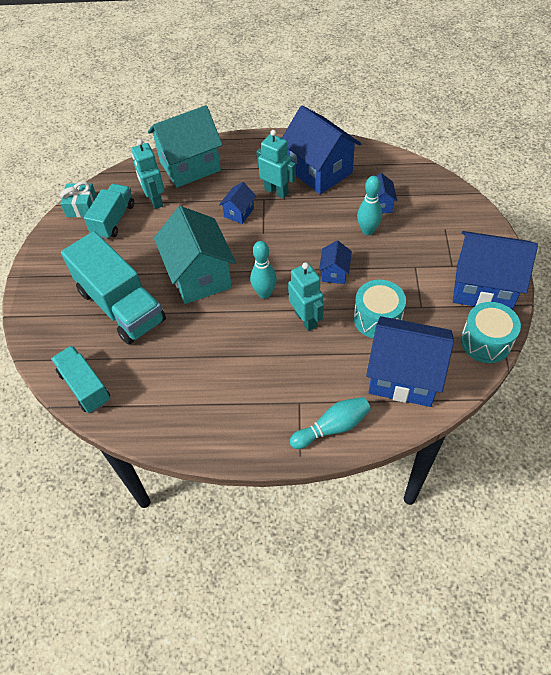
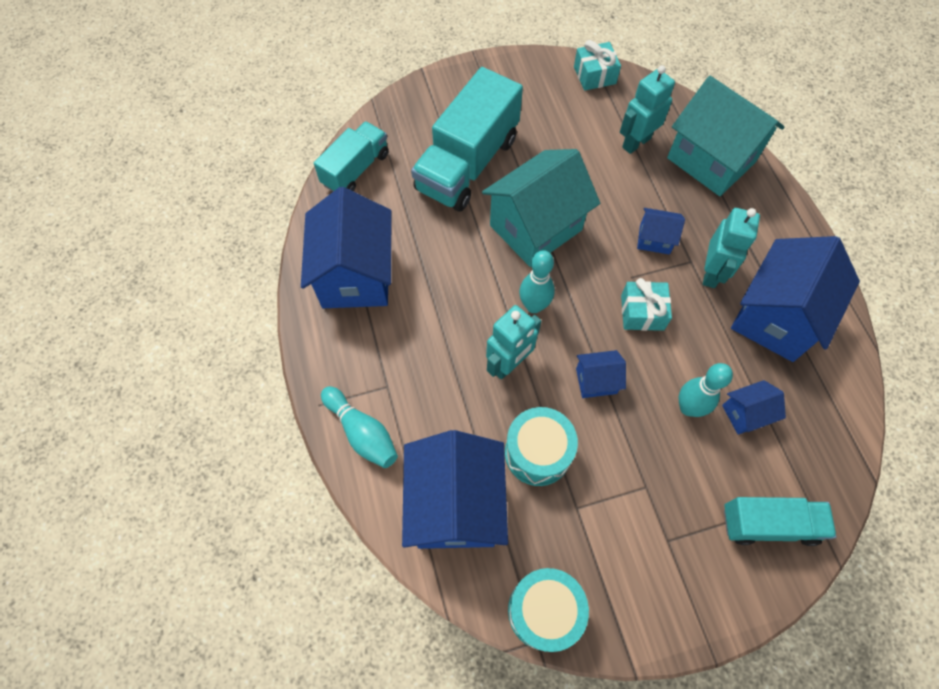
camera: 70 degrees right, 10 degrees up
turquoise truck [84,184,134,239] -> turquoise truck moved to [724,497,836,546]
blue house [453,231,538,310] -> blue house moved to [301,187,391,308]
none -> turquoise gift [621,278,672,331]

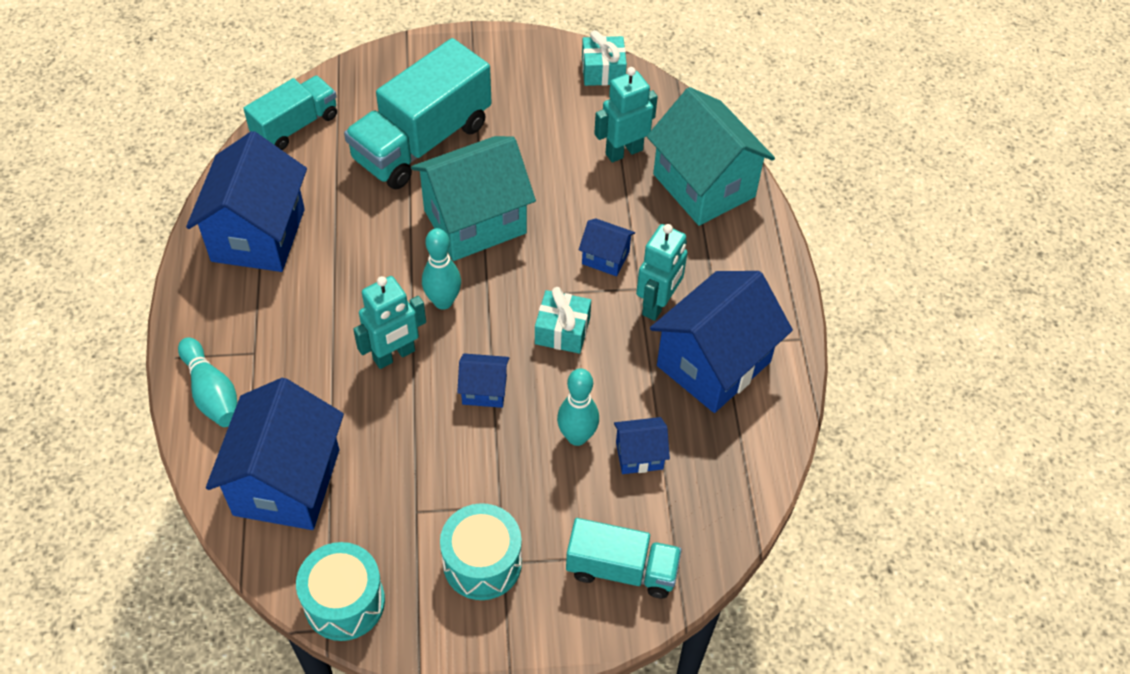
camera: 10 degrees right, 10 degrees down
turquoise drum [505,407,578,486] -> turquoise drum moved to [440,503,522,600]

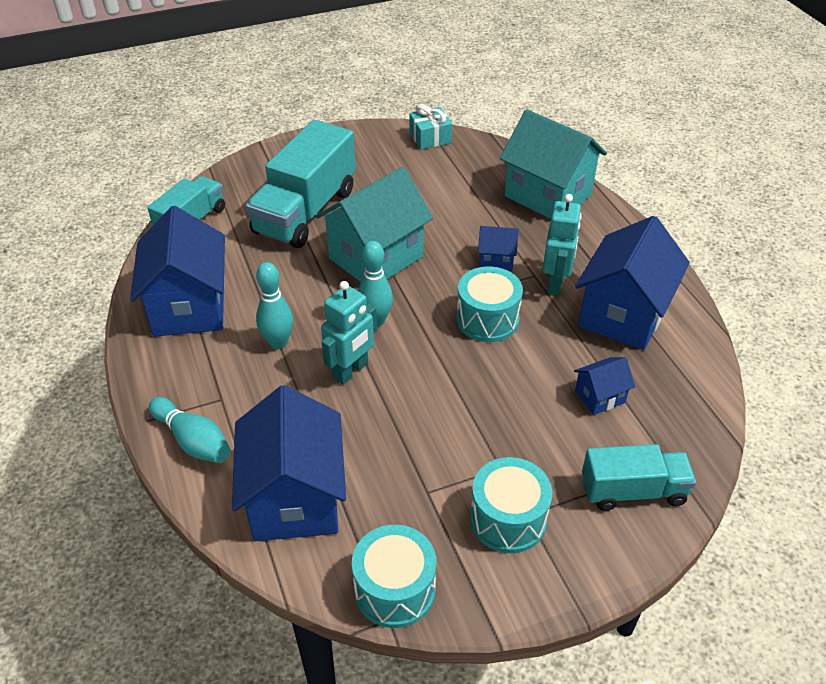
camera: 15 degrees left, 10 degrees down
blue house [457,353,509,408] -> none
turquoise gift [535,287,591,354] -> turquoise drum [456,266,523,342]
turquoise bowling pin [557,368,599,446] -> turquoise bowling pin moved to [256,262,293,349]
turquoise robot [594,67,658,162] -> none

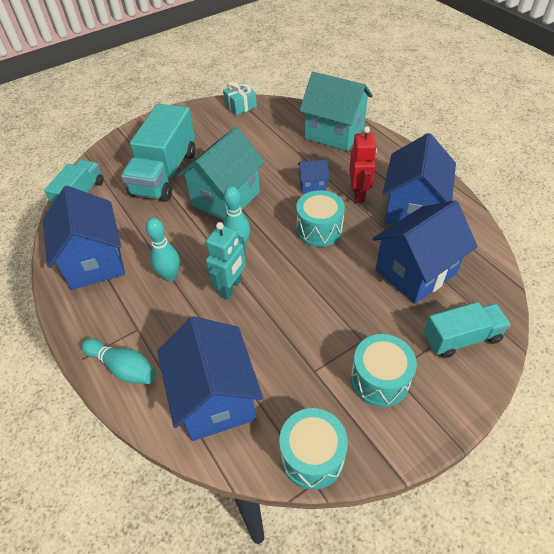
camera: 10 degrees left, 5 degrees up
turquoise robot [543,194,582,295] -> red robot [349,126,377,203]
blue house [574,357,635,415] -> blue house [372,200,478,304], size x2.16

